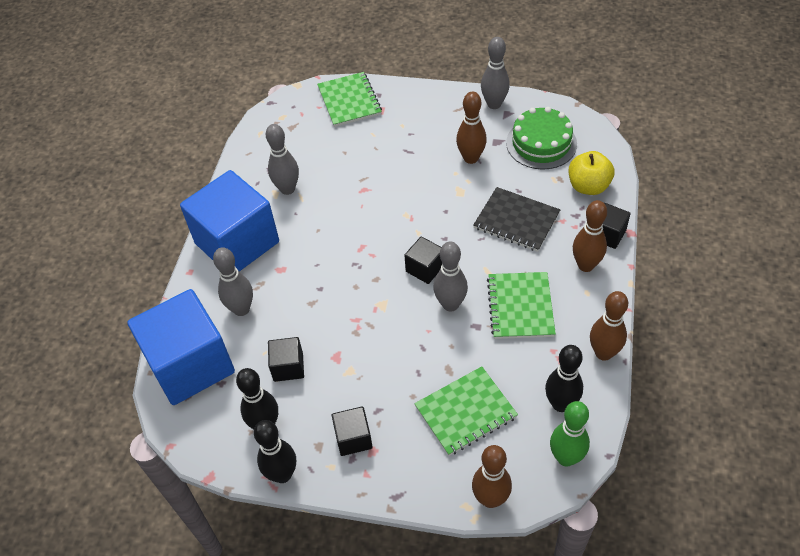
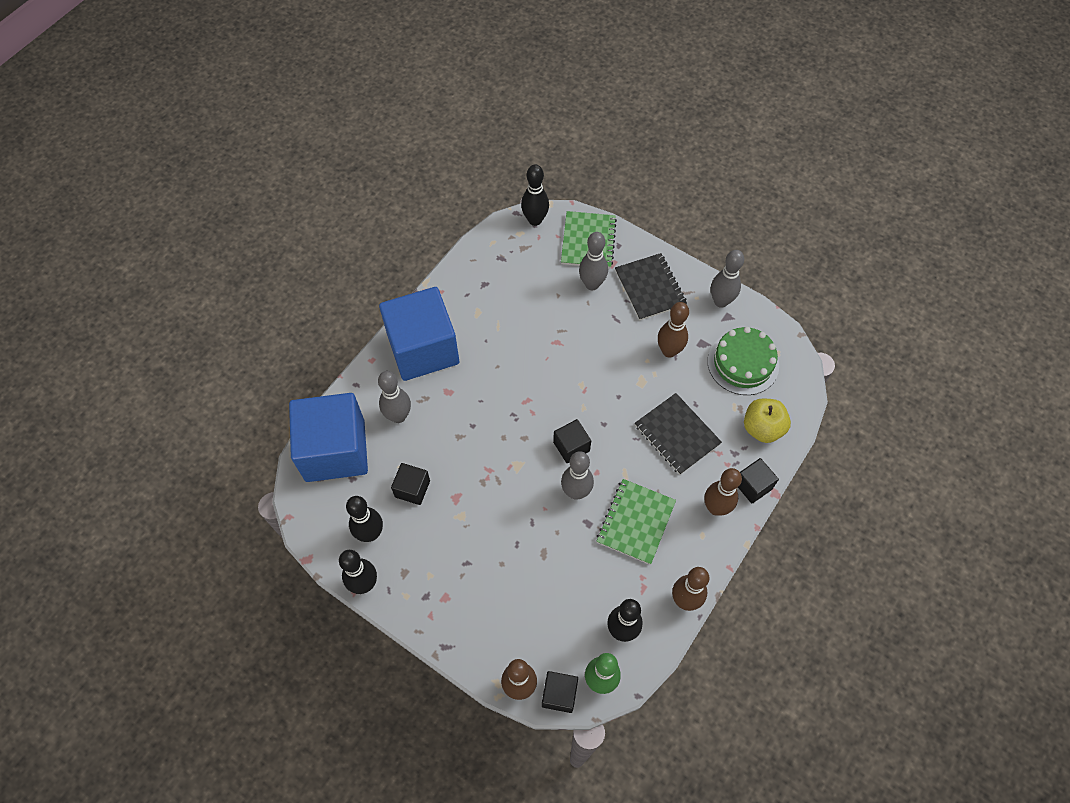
camera: 20 degrees right, 10 degrees up
grey bowling pin [266,124,299,195] -> grey bowling pin moved to [579,232,608,290]
black cube [332,406,373,456] -> black cube moved to [542,671,578,713]
green notebook [414,366,518,456] -> none
none -> black bowling pin [521,164,549,226]
none -> black notebook [615,253,687,320]

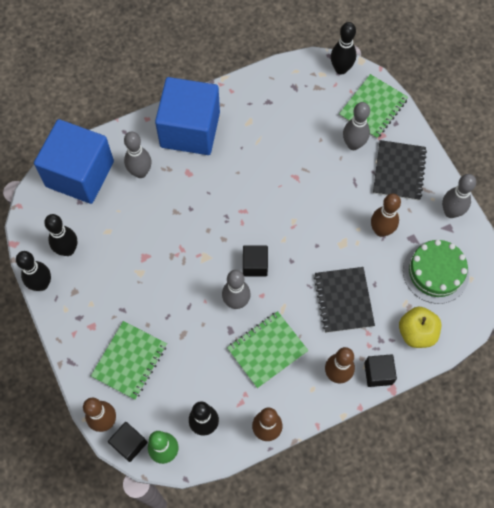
camera: 30 degrees right, 5 degrees up
black cube [391,463,430,505] -> none
none -> green notebook [91,321,167,400]

